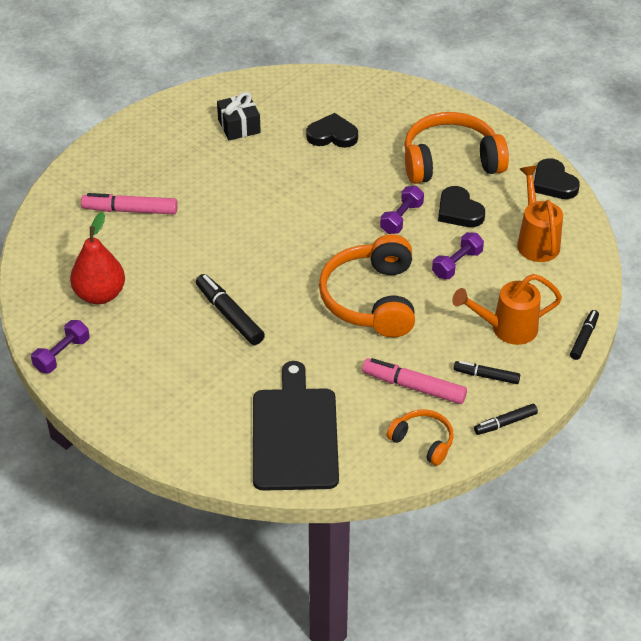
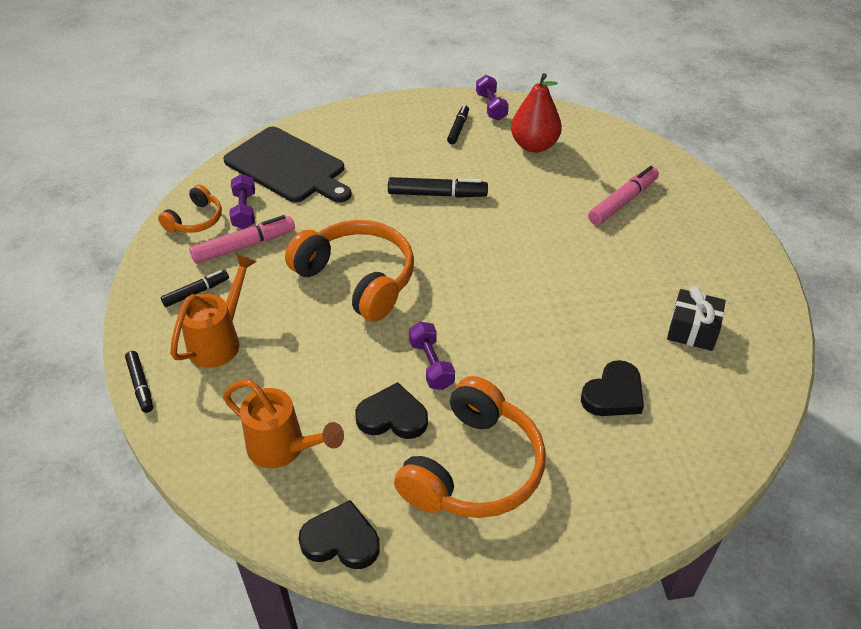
camera: 130 degrees right, 0 degrees up
orange headphones [387,409,454,466] -> orange headphones turned 45 degrees counterclockwise [158,185,222,233]
purple dumbbell [432,232,484,279] -> purple dumbbell moved to [229,174,255,229]
black marker [474,404,538,435] -> black marker moved to [447,105,469,144]

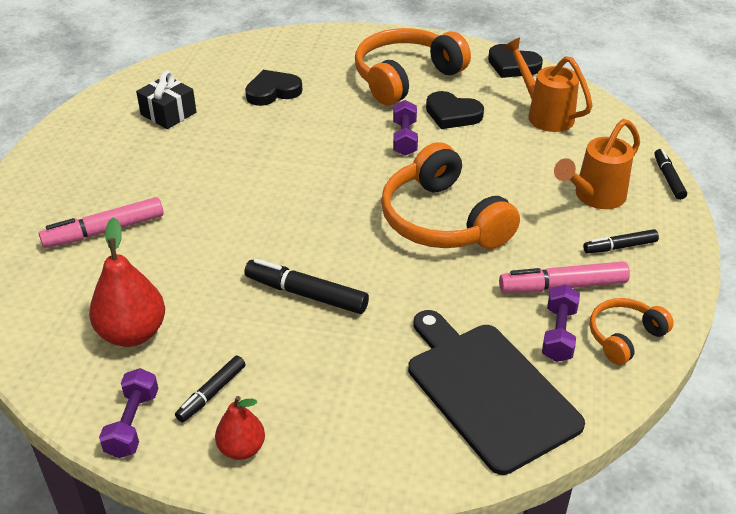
camera: 160 degrees left, 5 degrees down
none -> red pear [215,396,265,460]

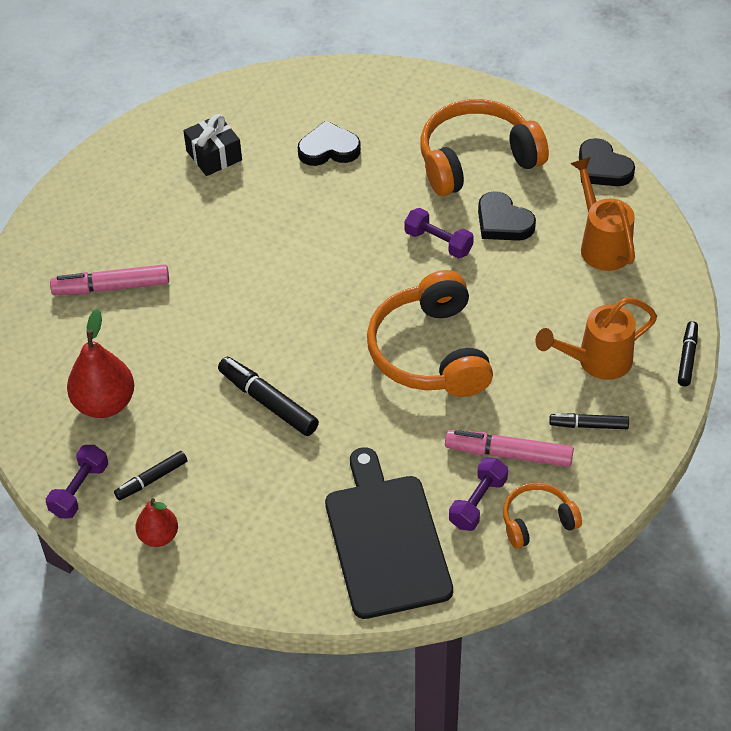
camera: 20 degrees right, 10 degrees up
purple dumbbell [393,100,418,156] -> purple dumbbell turned 75 degrees counterclockwise [405,208,474,258]

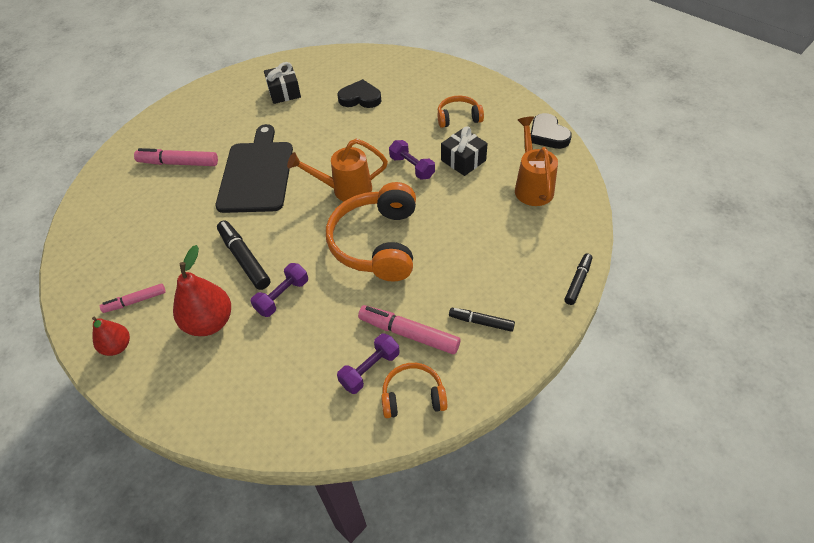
camera: 15 degrees right, 0 degrees up
purple dumbbell [46,445,108,519] -> purple dumbbell moved to [251,263,308,317]
red pear [67,309,134,418] -> red pear moved to [173,245,231,336]
black marker [114,451,187,500] -> pink marker [100,283,166,313]
black cutting board [325,447,453,619] -> black cutting board moved to [216,124,293,213]
orange headphones [420,99,549,196] -> orange headphones [438,96,484,128], size x0.52
black heart [478,191,536,241] -> black gift [441,126,488,176]
orange watering can [535,297,657,380] -> orange watering can moved to [287,139,388,202]

